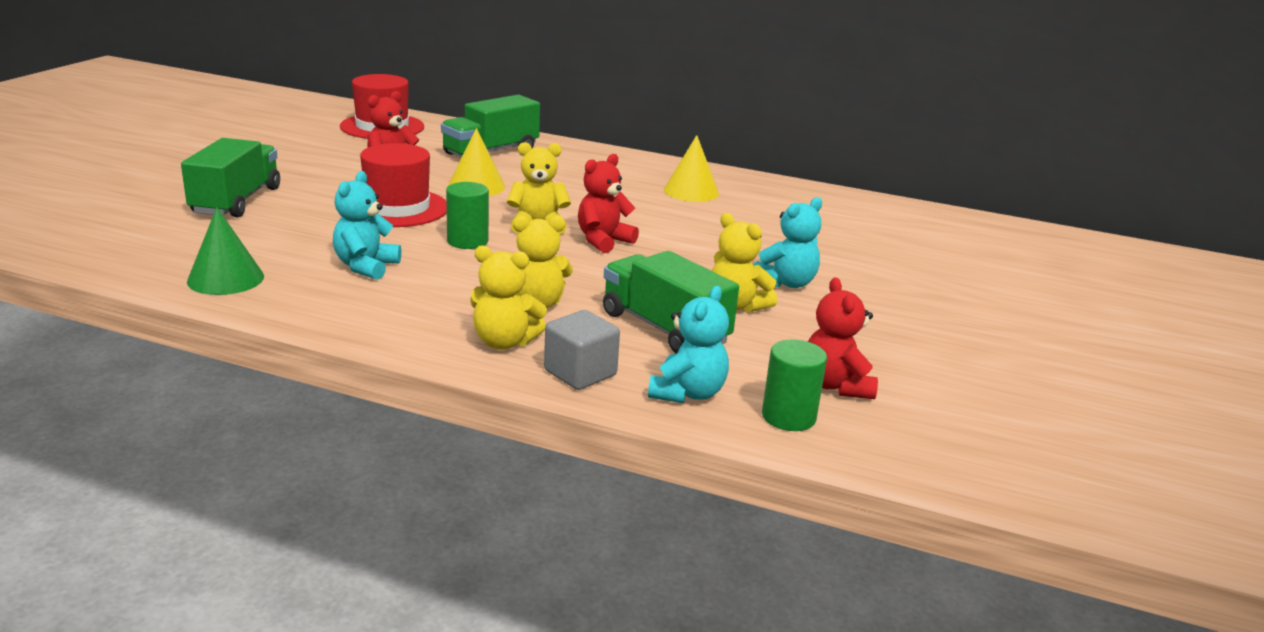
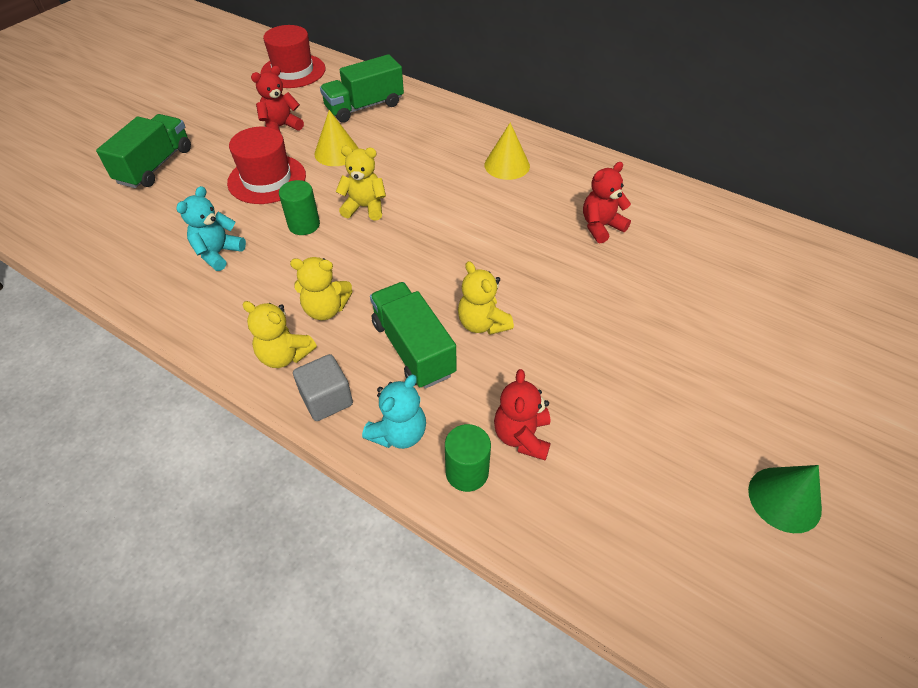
camera: 15 degrees right, 25 degrees up
green cone [187,207,264,295] -> green cone moved to [748,465,822,533]
red teddy bear [578,154,639,253] -> red teddy bear moved to [583,162,631,243]
turquoise teddy bear [754,197,822,288] -> none

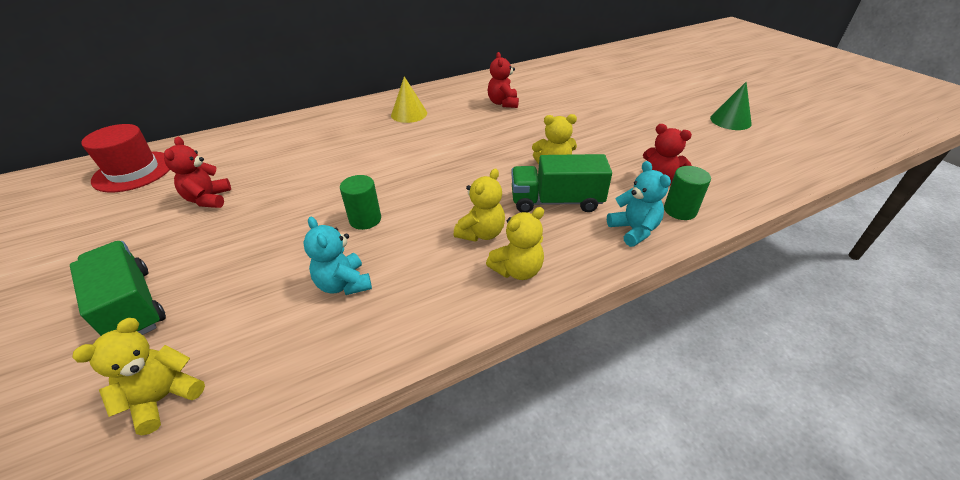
camera: 60 degrees left, 10 degrees down
red hat [227,127,306,204] -> none
grey cube [293,354,353,421] -> none
yellow cone [314,110,359,166] -> none
green truck [320,54,404,123] -> none
yellow teddy bear [336,146,386,221] -> yellow teddy bear moved to [72,318,205,435]

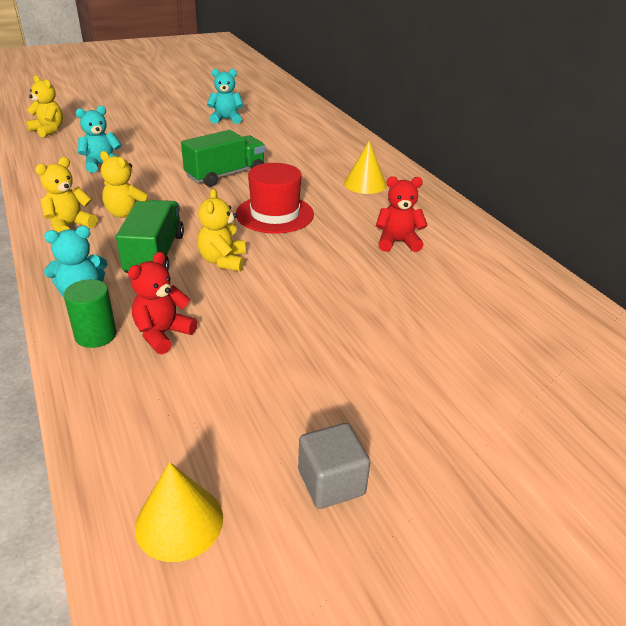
camera: 90 degrees right, 5 degrees down
green truck [70,241,166,336] -> green truck moved to [181,130,265,187]
red hat [81,124,170,192] -> red hat moved to [236,163,314,234]
red teddy bear [164,137,231,208] -> turquoise teddy bear [207,69,244,124]
green cylinder [340,175,381,230] -> none
yellow teddy bear [486,207,544,280] -> yellow teddy bear turned 75 degrees clockwise [35,157,97,233]
green cone [710,82,752,130] -> grey cube [298,423,370,509]
none -> yellow cone [135,462,223,562]

